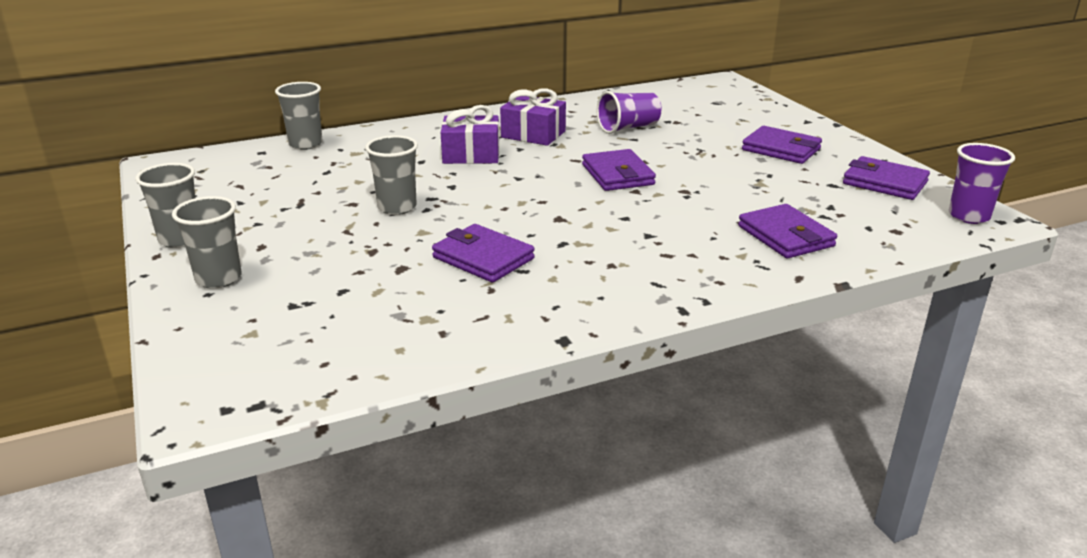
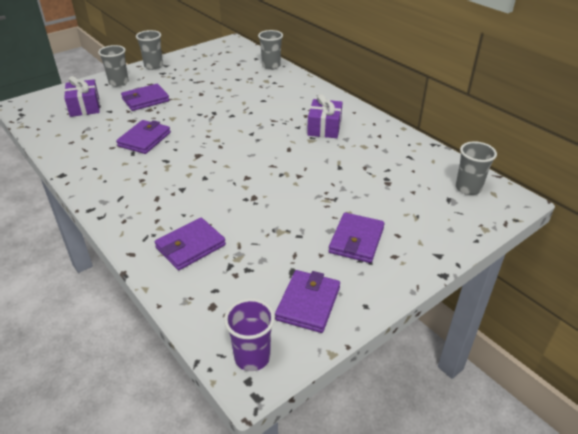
camera: 75 degrees right, 10 degrees up
grey cup [365,135,418,215] -> grey cup moved to [456,141,497,195]
purple gift [441,105,499,164] -> purple gift moved to [64,76,100,117]
purple wallet [582,149,656,191] -> purple wallet moved to [121,84,169,111]
purple cup [597,91,662,134] -> none

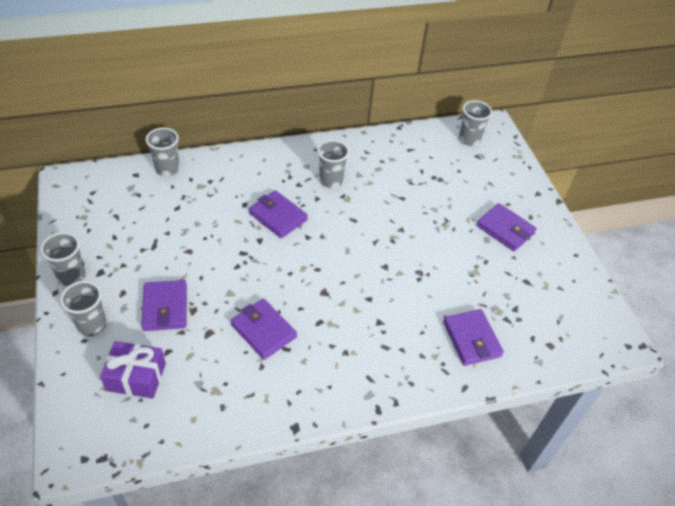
camera: 70 degrees left, 10 degrees up
purple cup [224,299,275,371] -> none
purple wallet [275,270,340,333] -> purple wallet moved to [249,190,308,238]
purple gift [307,94,343,138] -> grey cup [317,140,350,188]

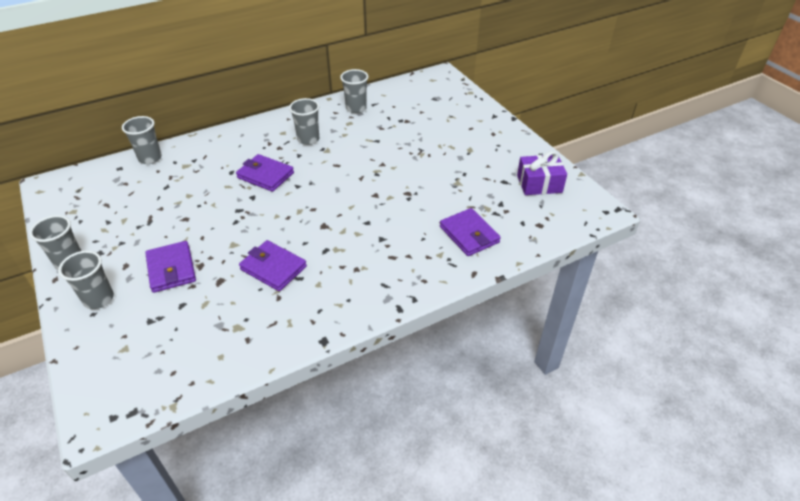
camera: 10 degrees left, 5 degrees down
purple gift [100,341,166,399] -> purple gift moved to [517,151,567,195]
grey cup [459,100,492,146] -> grey cup moved to [340,69,368,114]
purple wallet [477,203,537,251] -> none

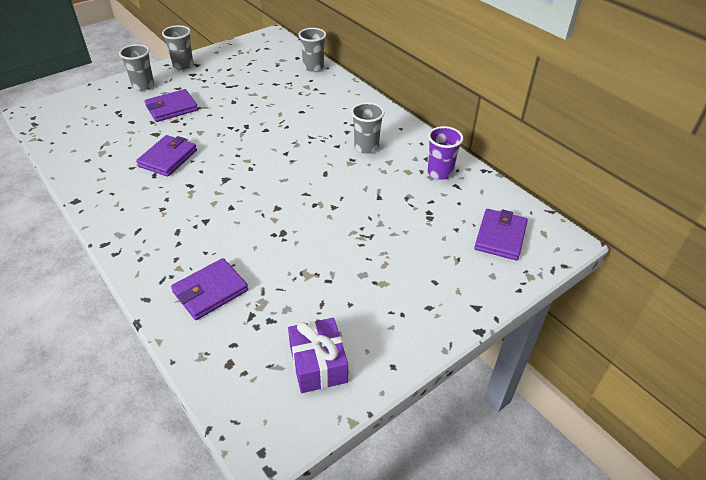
camera: 80 degrees right, 0 degrees up
purple wallet [236,154,294,192] -> purple wallet moved to [474,209,528,260]
grey cup [340,69,368,114] -> purple cup [428,126,463,180]

